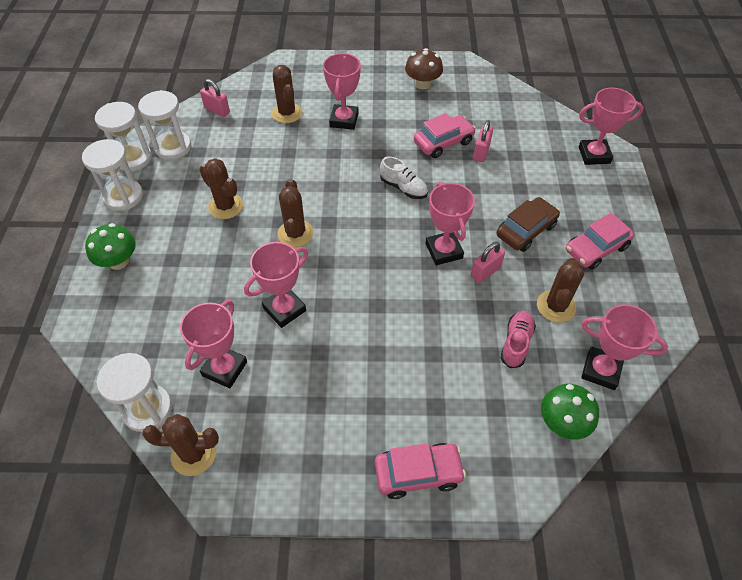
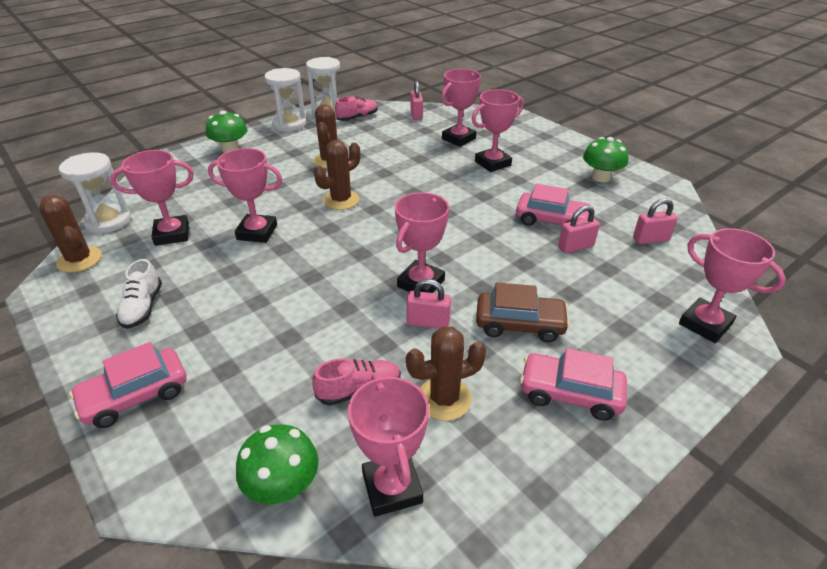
camera: 50 degrees right, 15 degrees down
white hourglass [138,90,191,160] -> pink shoe [335,96,378,121]
brown cactus [272,65,303,123] -> pink trophy [441,69,481,147]
pink car [375,443,466,499] -> pink car turned 105 degrees clockwise [69,342,186,428]
white shoe [380,157,428,199] -> white shoe moved to [116,259,162,329]
brown mushroom [405,48,443,89] -> green mushroom [583,137,629,182]
none -> pink padlock [633,198,678,244]

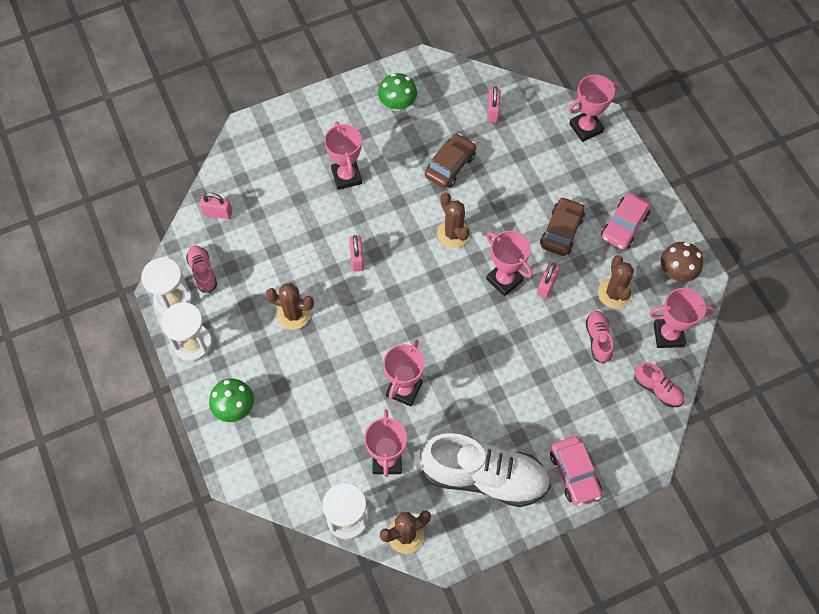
camera: 75 degrees left, 25 degrees up
white shoe [116,259,162,329] -> white shoe [419,433,551,507], size x2.21
green mushroom [236,424,319,504] -> pink shoe [634,362,685,407]
brown cactus [314,140,360,210] -> brown cactus moved to [437,193,470,248]
pink trophy [441,69,481,147] -> none
pink car [516,184,593,226] -> brown car [425,134,476,188]
pink padlock [558,206,600,253] -> pink padlock moved to [349,235,364,272]
none -> brown mushroom [661,242,703,282]

